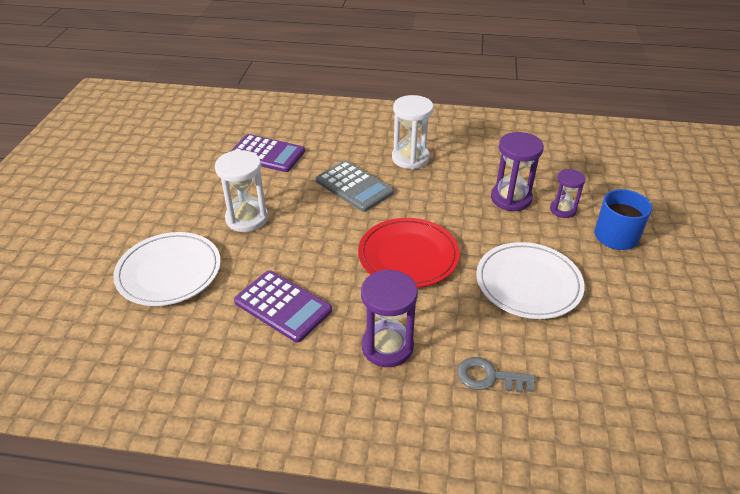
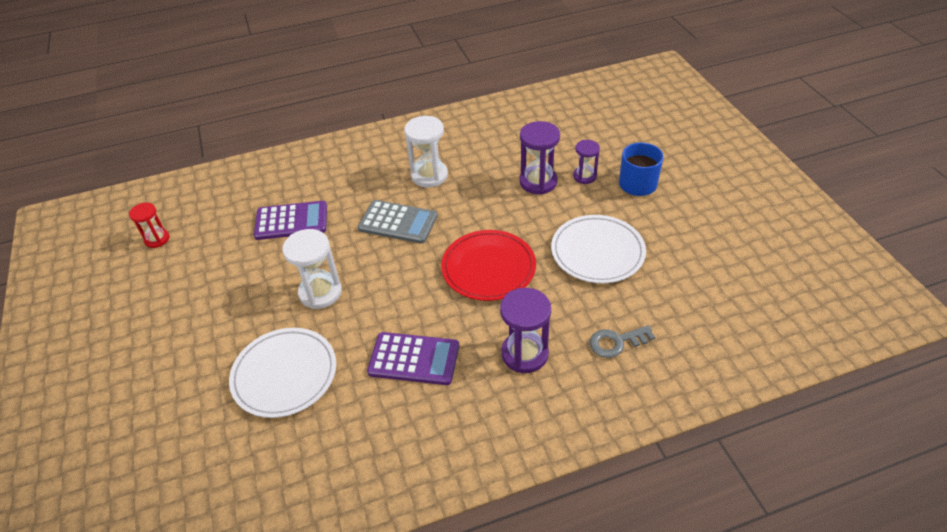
camera: 25 degrees left, 5 degrees up
none -> red hourglass [129,203,169,248]

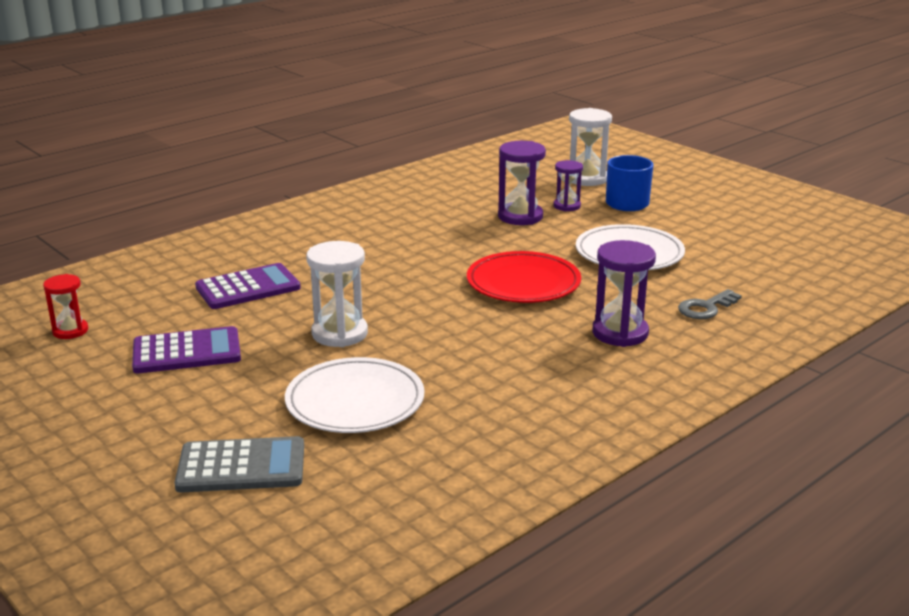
camera: 25 degrees left, 20 degrees down
grey calculator [358,200,438,244] -> grey calculator moved to [174,436,304,493]
purple calculator [367,332,459,385] -> purple calculator moved to [132,326,241,374]
white hourglass [404,116,448,188] -> white hourglass moved to [569,108,612,186]

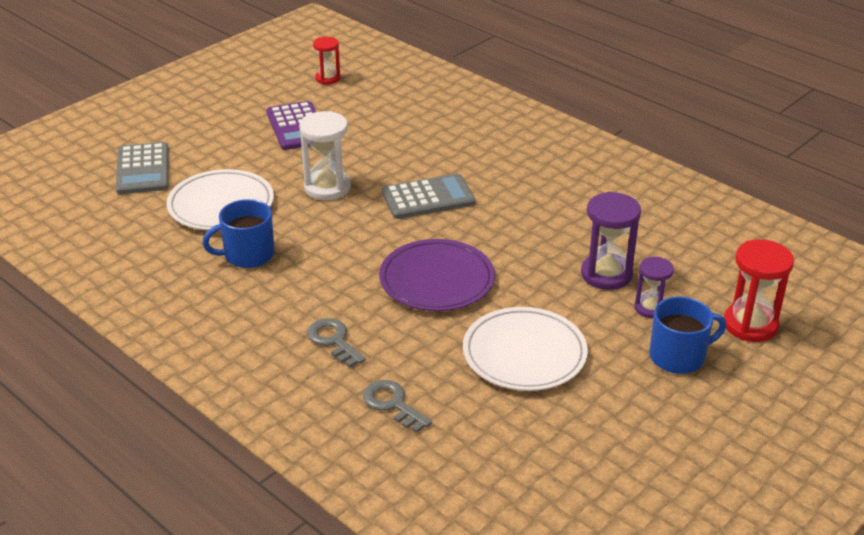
camera: 85 degrees right, 10 degrees up
purple calculator [195,263,301,309] -> none
red plate [467,251,581,303] -> purple plate [379,239,495,311]
white hourglass [569,108,612,186] -> red hourglass [724,239,794,342]
purple hourglass [592,240,656,347] -> grey key [307,318,366,368]
none -> blue mug [202,199,275,268]
none -> grey calculator [382,174,475,219]

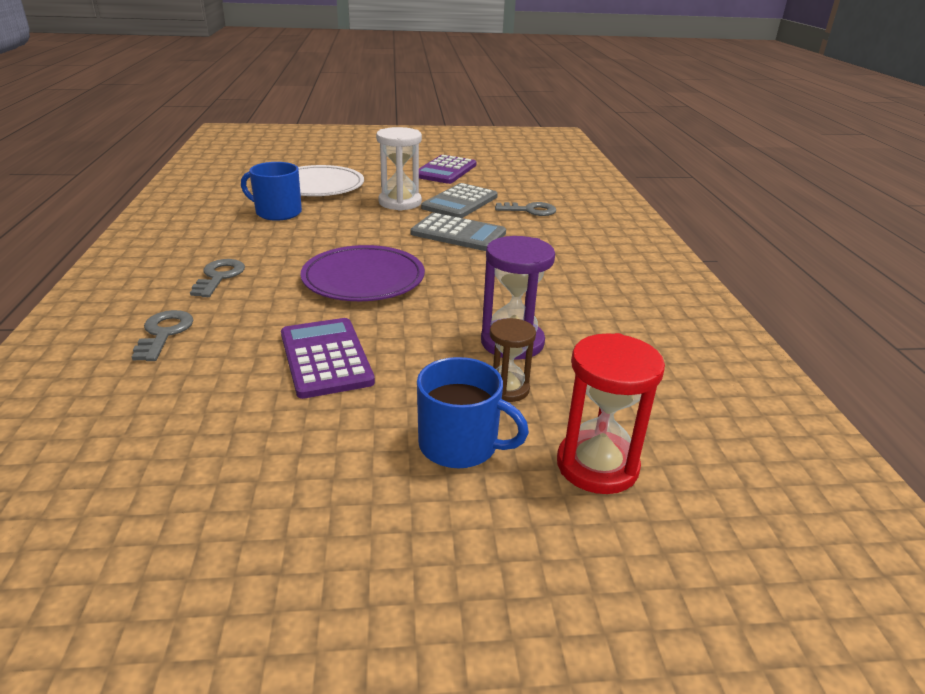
camera: 40 degrees right, 5 degrees down
grey calculator [116,142,169,194] -> grey calculator moved to [421,183,498,218]
red hourglass [313,37,341,84] -> none
white plate [463,307,588,391] -> purple calculator [281,318,375,399]
purple hourglass [634,257,674,318] -> brown hourglass [490,318,536,402]
none -> grey key [495,202,556,216]

